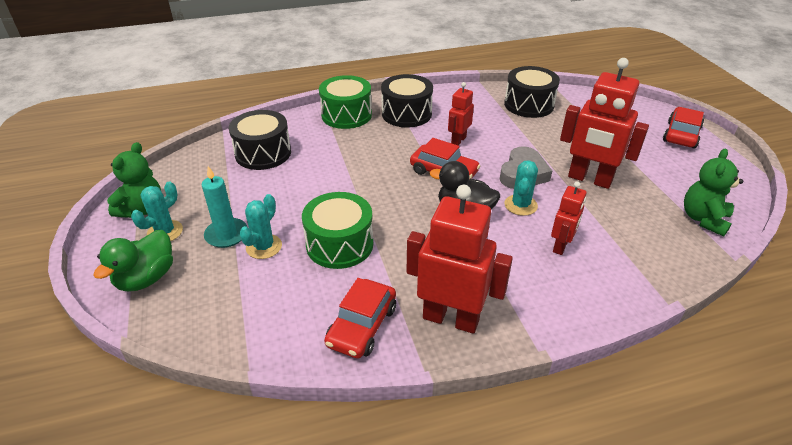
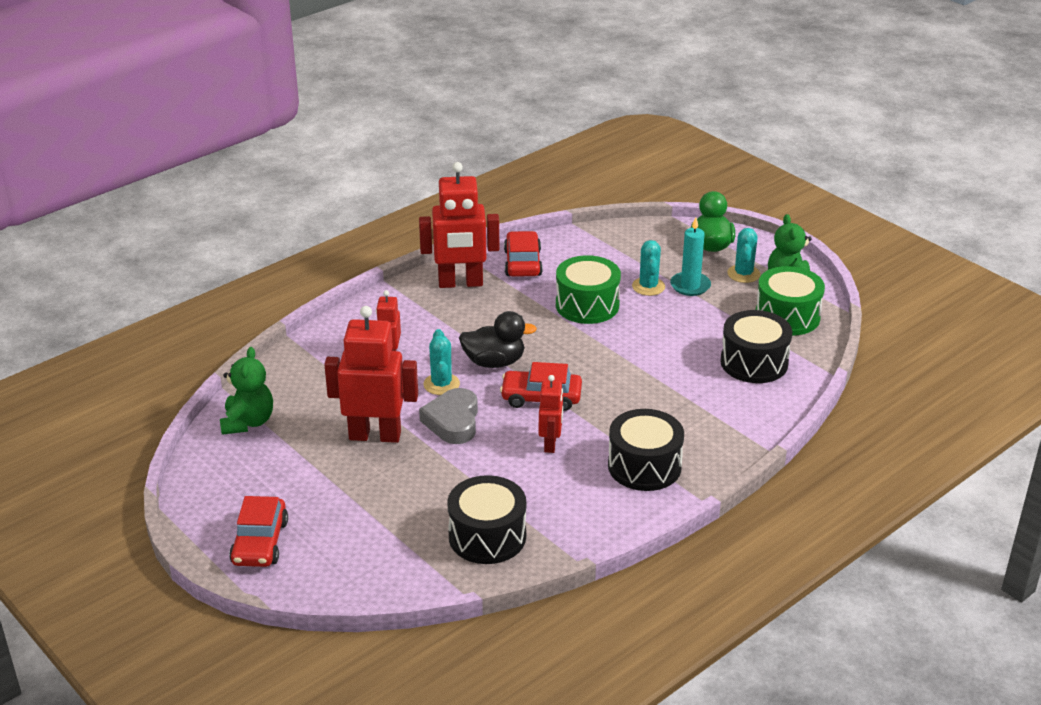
camera: 155 degrees right, 5 degrees down
green drum [319,75,372,129] -> green drum moved to [756,266,825,336]

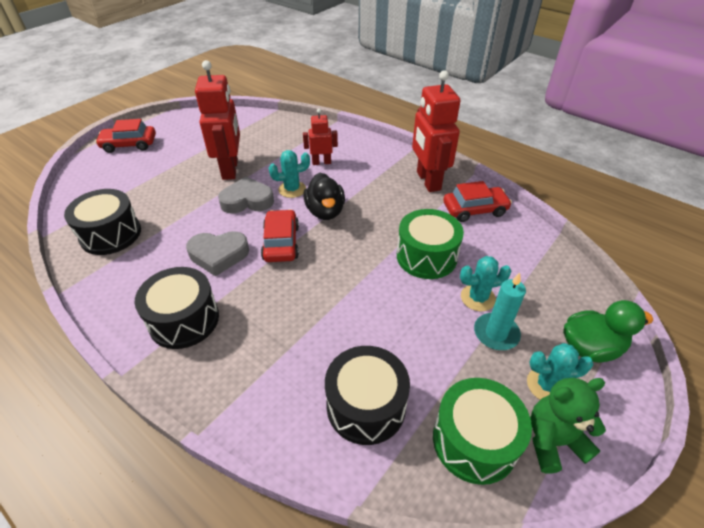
camera: 80 degrees right, 10 degrees up
green teddy bear [220,347,273,435] -> none
red robot [539,375,563,453] -> grey heart [186,231,249,276]

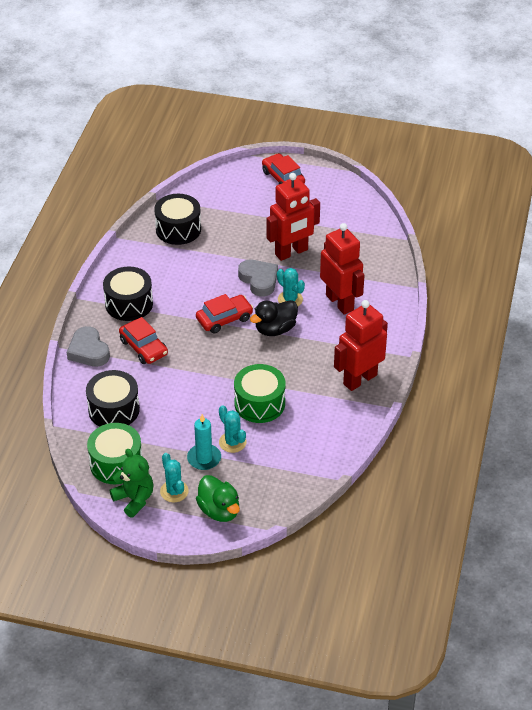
camera: 65 degrees right, 0 degrees up
grey heart [186,231,249,276] -> grey heart moved to [67,326,110,367]
red robot [303,109,338,165] -> red robot [320,223,364,315], size x1.83
red car [444,181,512,222] -> red car moved to [119,317,168,364]

